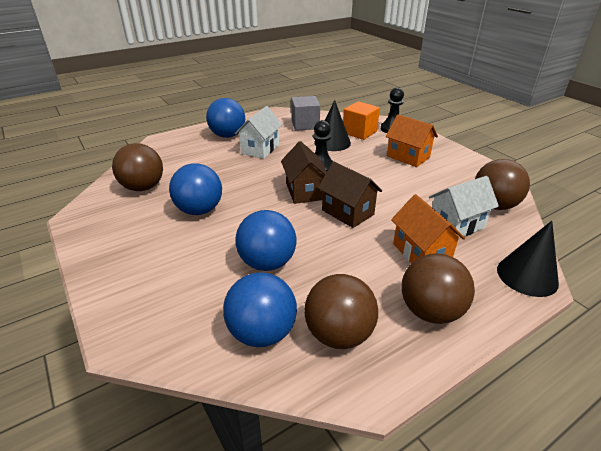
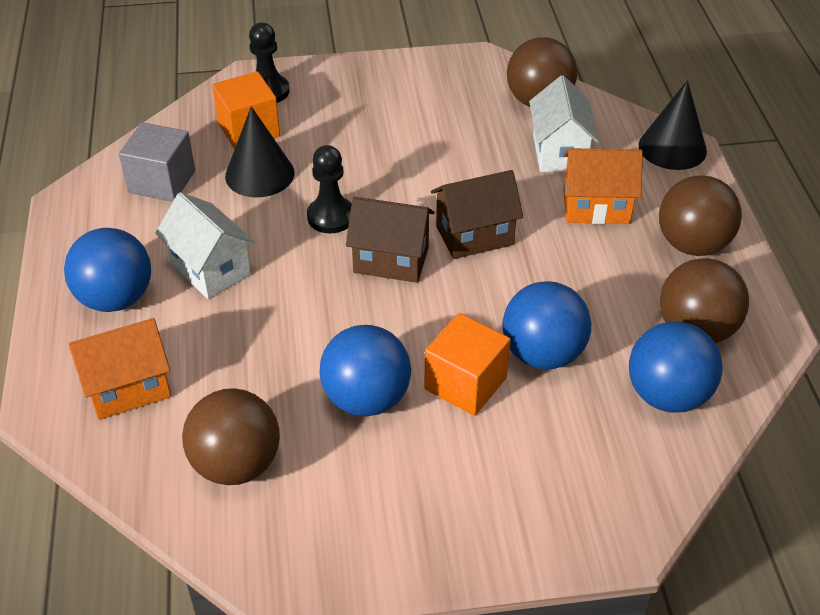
camera: 65 degrees left, 10 degrees up
orange house [386,114,438,167] -> orange house moved to [69,318,171,420]
none -> orange cube [424,313,511,416]

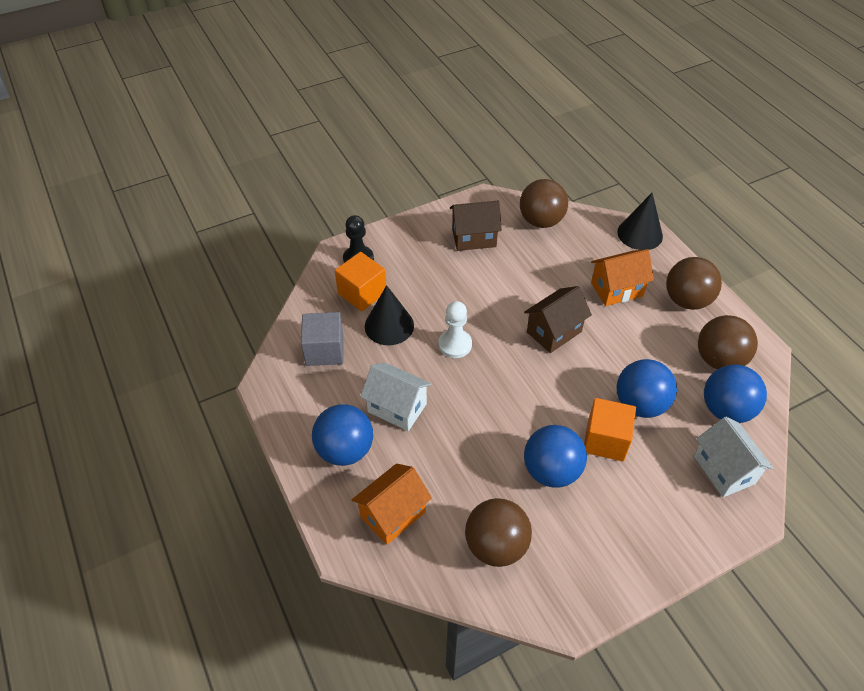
camera: 20 degrees left, 5 degrees up
black pawn [307,145,352,233] -> white pawn [439,301,472,358]
brown house [346,197,435,283] -> brown house moved to [450,201,502,251]
white house [529,75,599,172] -> white house moved to [694,417,773,497]

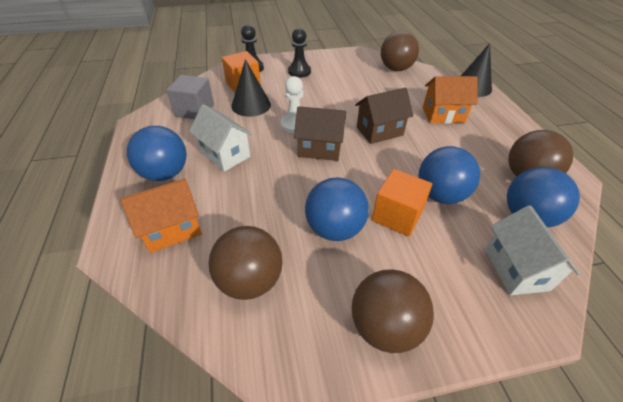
camera: 15 degrees right, 5 degrees down
brown house [450,201,502,251] -> brown house moved to [294,106,346,161]
brown ball [666,257,722,310] -> brown ball moved to [352,269,434,353]
none -> black pawn [288,28,311,78]

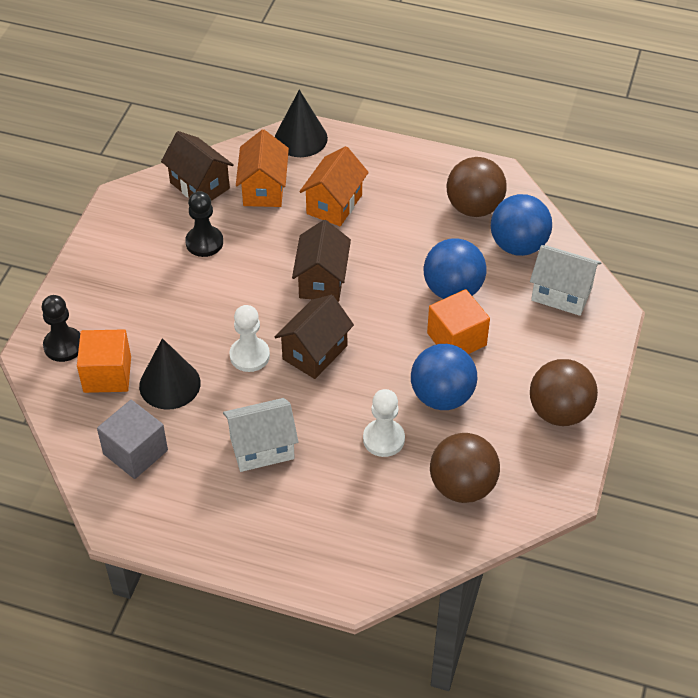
camera: 60 degrees left, 5 degrees up
orange house [120,179,202,253] -> orange house moved to [236,129,289,207]
blue ball [127,126,187,181] -> none
black pawn [288,28,311,78] -> black pawn moved to [185,191,223,257]
brown ball [381,31,419,71] -> brown house [161,131,234,201]
none -> white pawn [363,389,405,457]

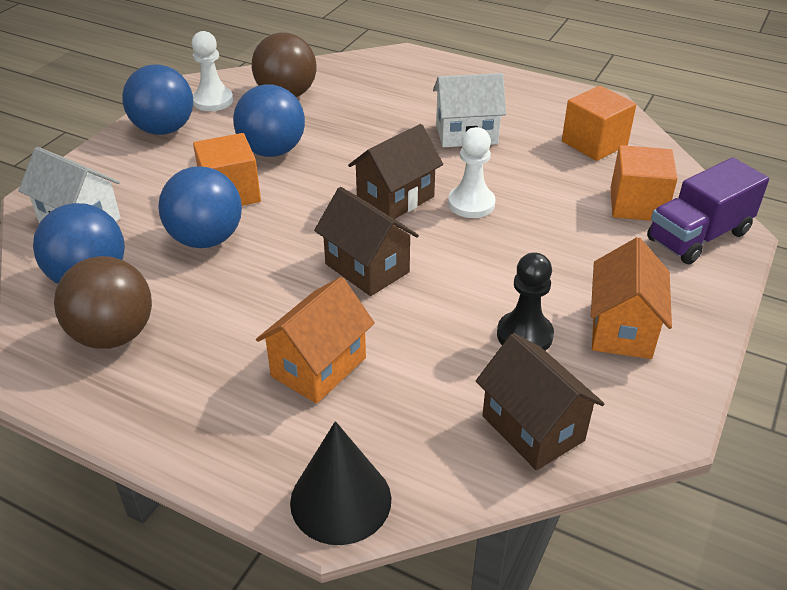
camera: 170 degrees left, 10 degrees down
black pawn [42,295,80,362] -> purple truck [647,158,769,264]
grey cube [97,400,168,479] -> orange cube [562,86,636,161]
black cone [139,338,201,410] -> none
orange house [236,129,289,207] -> orange house moved to [591,237,672,359]
brown house [292,220,351,302] -> brown house turned 60 degrees counterclockwise [314,187,419,296]
white pawn [363,389,405,457] -> white pawn moved to [192,31,233,111]
brown ball [530,359,598,426] -> blue ball [122,65,193,135]

